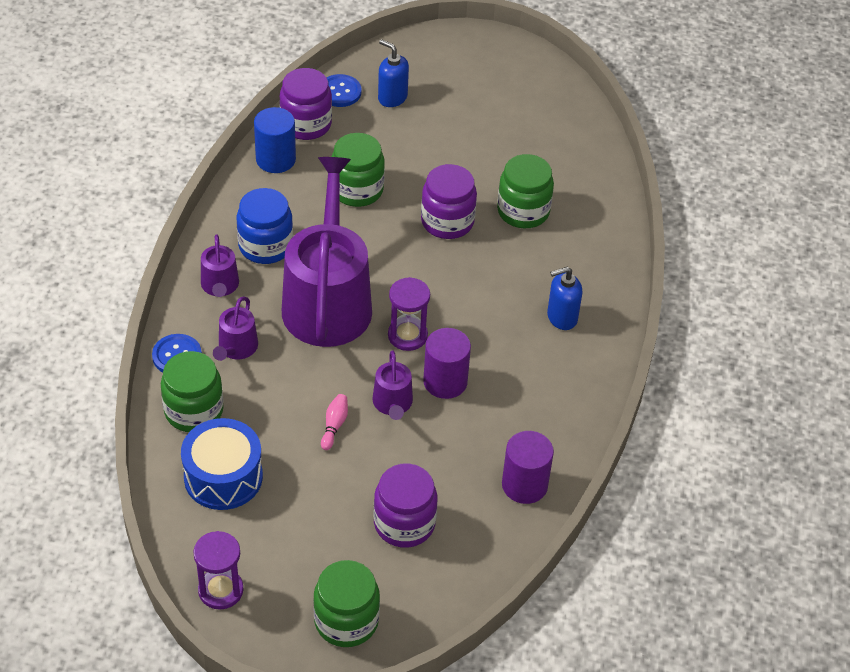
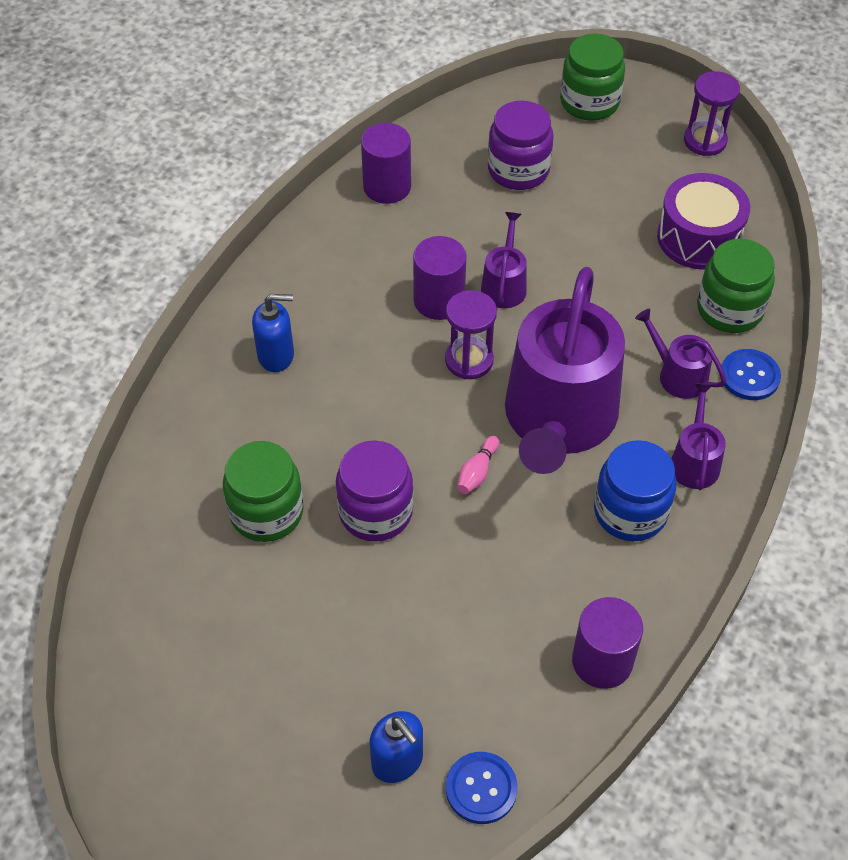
camera: 165 degrees left, 5 degrees up
blue drum [181,418,263,510] -> purple drum [657,173,750,270]
purple watering can [213,297,258,361] -> purple watering can turned 75 degrees counterclockwise [635,309,726,399]
blue cylinder [254,107,296,173] -> purple cylinder [572,597,643,689]
purple jar [280,68,332,140] -> none
pink bowling pin [321,394,348,450] -> pink bowling pin moved to [457,436,499,494]
green jar [332,133,385,207] -> none

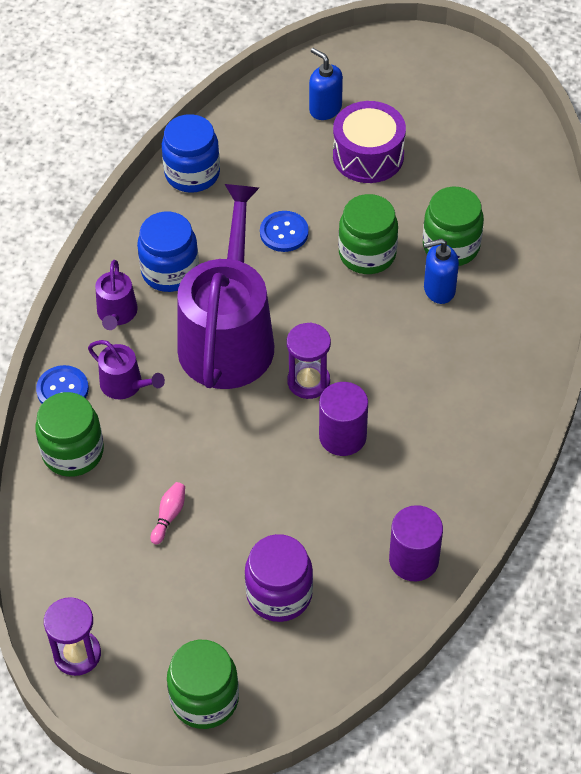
camera: 175 degrees right, 0 degrees up
blue soap dispenser [252,294,294,372] -> blue soap dispenser moved to [423,239,459,304]
purple jar [336,440,414,542] -> green jar [338,194,398,274]
blue button [446,752,518,824] -> blue button moved to [260,211,309,252]
pink bowling pin [457,436,499,494] -> pink bowling pin moved to [151,482,185,544]
purple watering can [481,212,527,308] -> none
purple cylinder [572,597,643,689] -> blue jar [162,114,220,193]
purple drum [657,173,750,270] -> purple drum moved to [333,101,406,183]

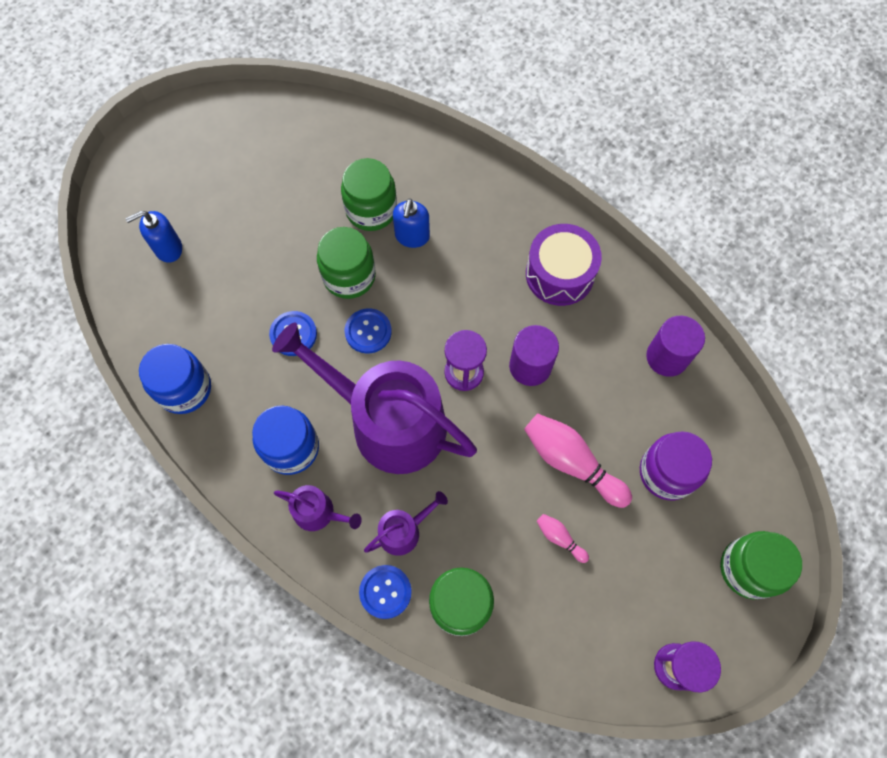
camera: 70 degrees left, 15 degrees up
purple drum [333,101,406,183] -> purple drum moved to [526,224,602,306]
none -> blue button [345,308,392,354]
none -> pink bowling pin [524,413,632,508]

